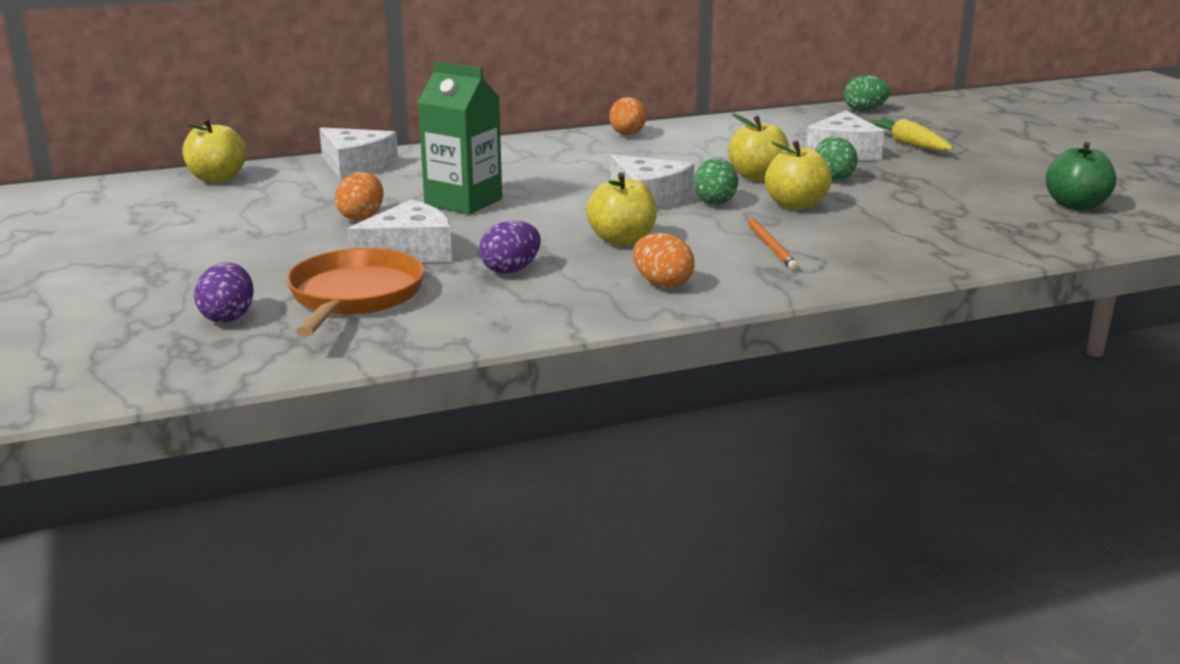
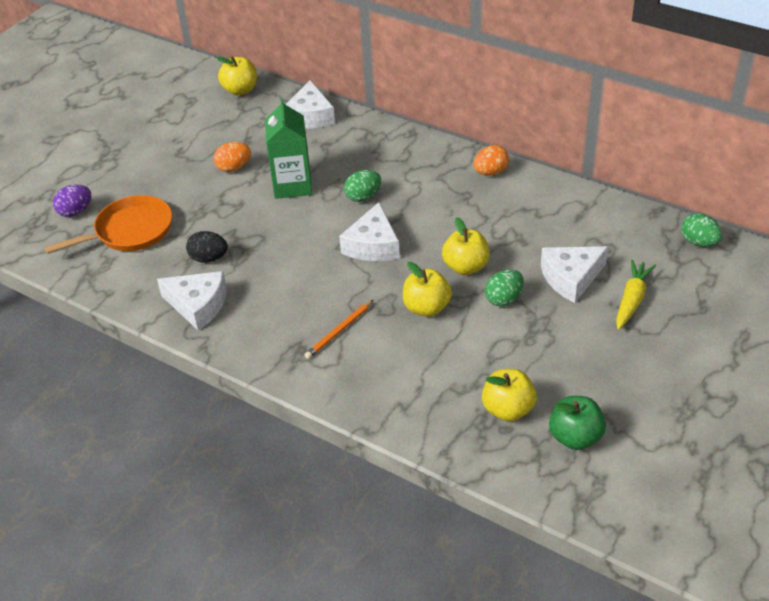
camera: 55 degrees right, 20 degrees up
white cheese [347,200,452,262] -> white cheese moved to [157,271,227,331]
purple egg [479,220,541,274] -> black egg [186,231,228,262]
yellow apple [586,172,657,246] -> yellow apple moved to [482,369,537,421]
orange egg [633,233,695,288] -> none
green egg [694,158,738,205] -> green egg moved to [344,170,381,202]

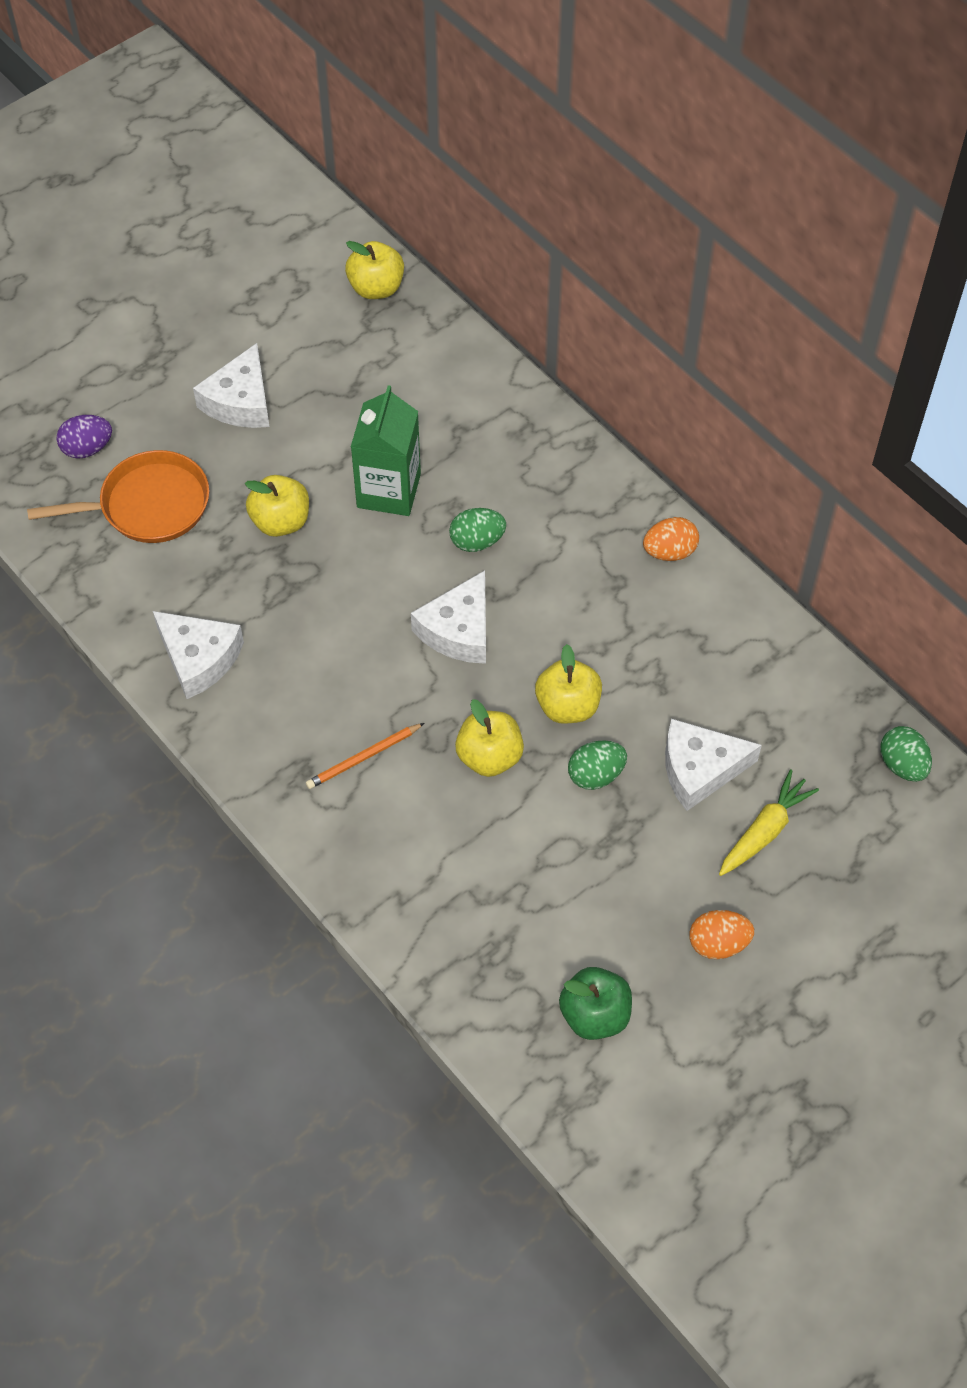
camera: 15 degrees right, 15 degrees up
black egg [186,231,228,262] -> none
orange egg [214,142,251,172] -> orange egg moved to [690,910,754,959]
white cheese [285,80,335,129] -> white cheese moved to [193,343,270,428]
yellow apple [482,369,537,421] -> yellow apple moved to [245,475,309,537]

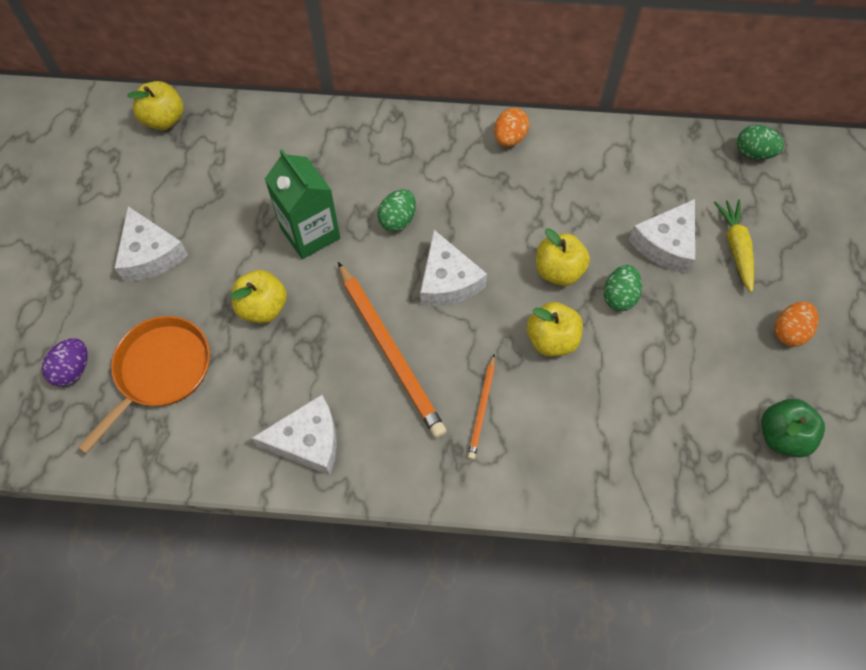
camera: 45 degrees left, 5 degrees up
none -> orange pencil [338,262,447,438]

